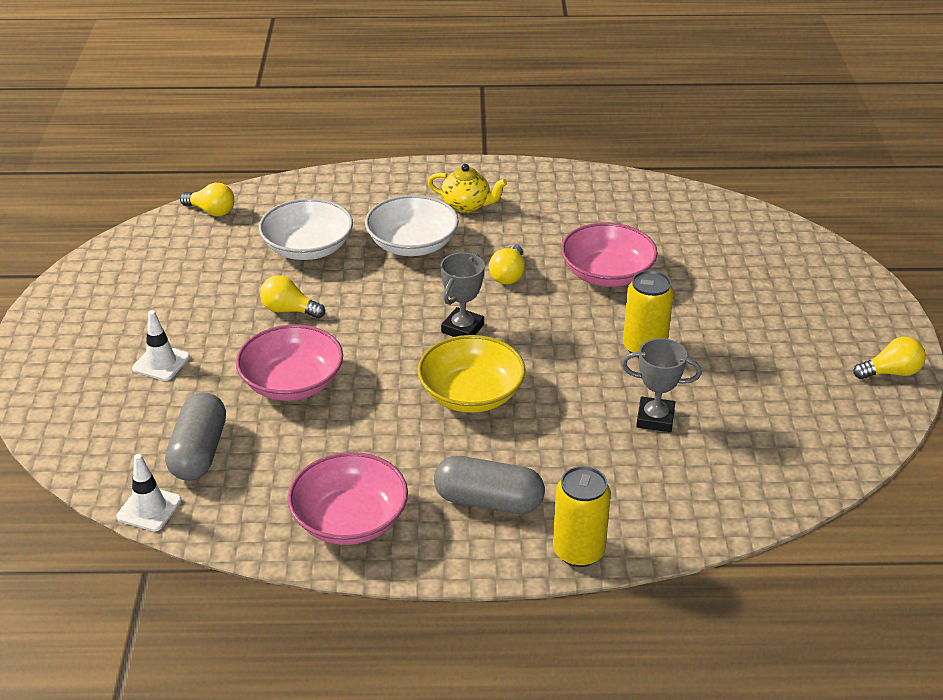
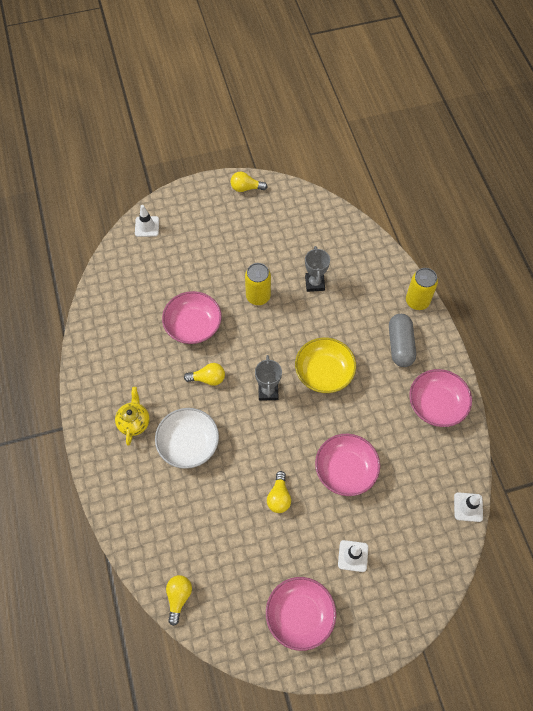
camera: 105 degrees left, 25 degrees up
grey capsule [165,392,226,480] -> none
white bowl [259,198,353,260] -> none
grey trophy [441,252,485,337] -> grey trophy turned 75 degrees clockwise [255,355,282,401]
yellow light bulb [853,337,926,379] -> yellow light bulb turned 60 degrees counterclockwise [230,171,267,192]
none -> white traffic cone [135,205,159,237]
none -> pink bowl [266,577,336,651]

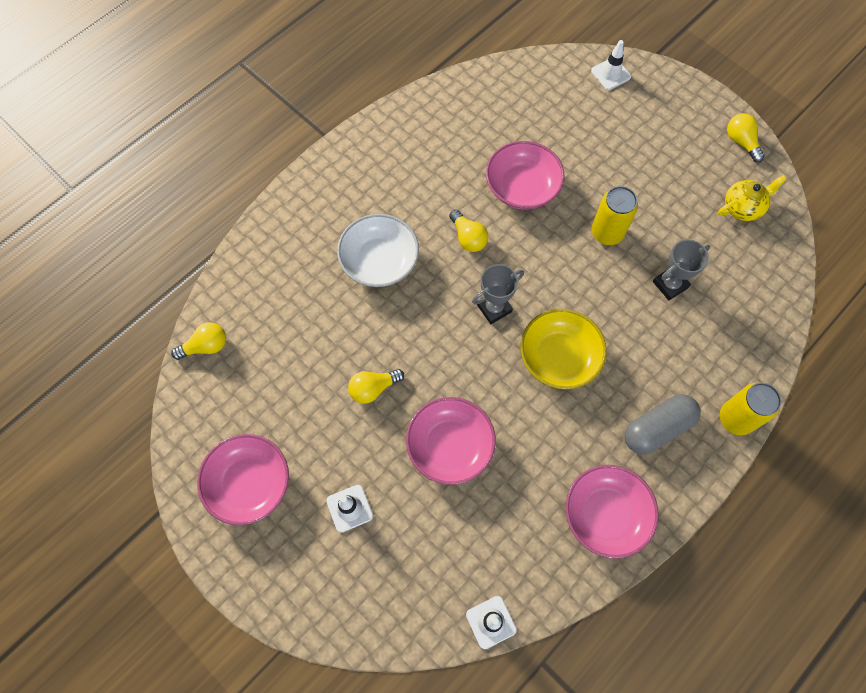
camera: 60 degrees right, 5 degrees up
yellow teapot [115,387,150,445] -> yellow teapot moved to [718,175,787,221]

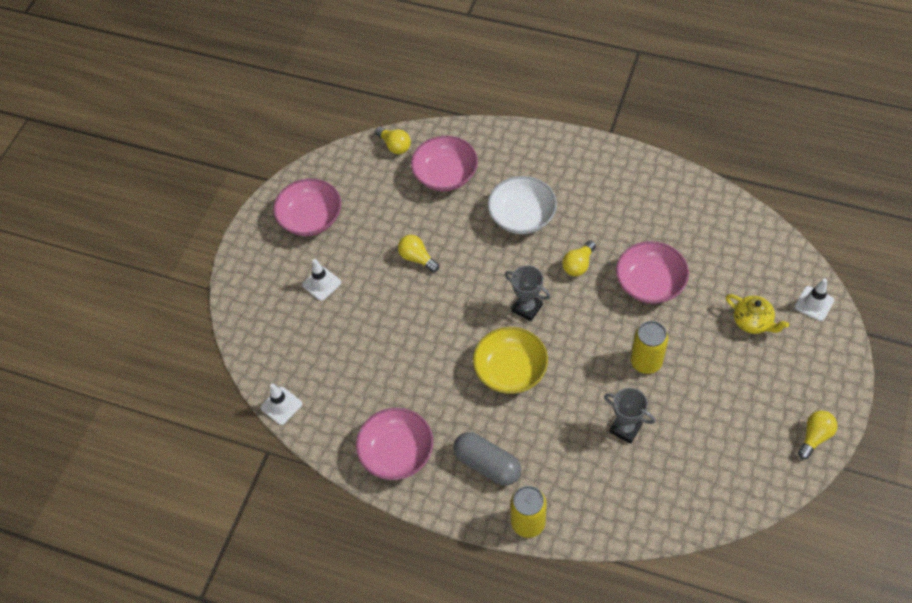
camera: 70 degrees right, 10 degrees down
pink bowl [406,397,496,485] -> pink bowl moved to [411,136,478,191]
yellow teapot [718,175,787,221] -> yellow teapot moved to [726,294,789,334]

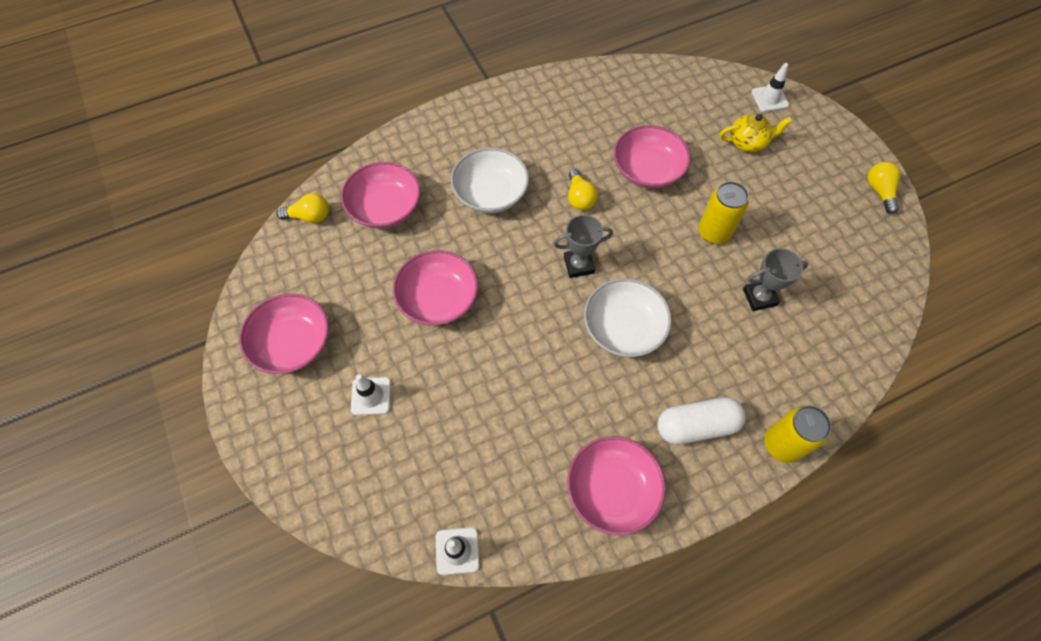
camera: 50 degrees left, 5 degrees up
yellow light bulb [398,235,439,272] -> pink bowl [393,250,478,326]
grey capsule [453,432,521,486] -> white capsule [657,397,746,445]
yellow bowl [473,327,548,394] -> white bowl [584,278,672,357]

